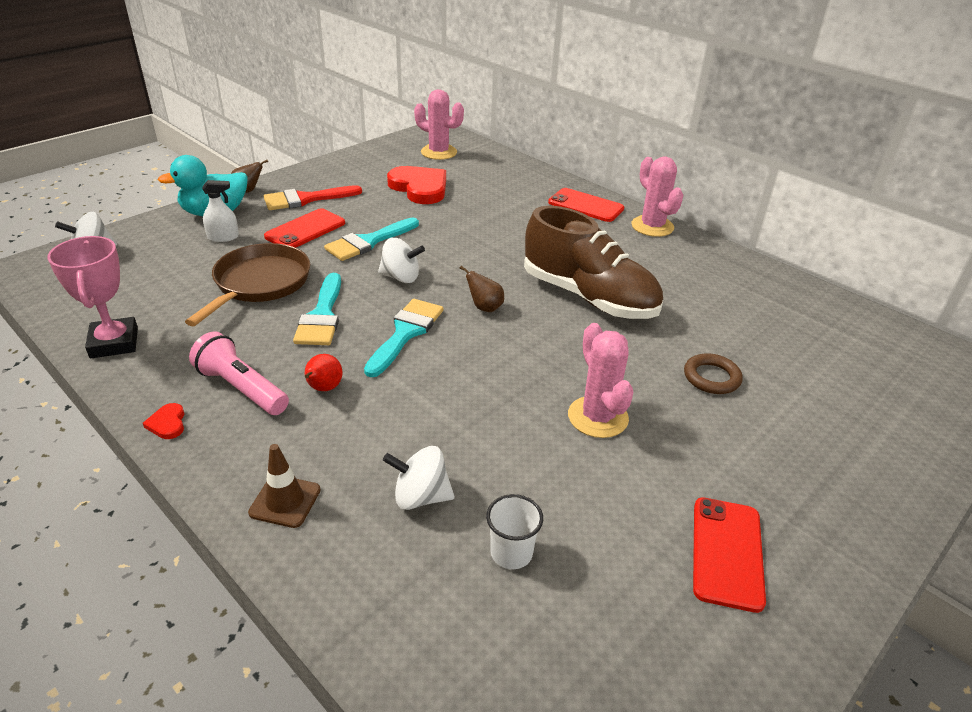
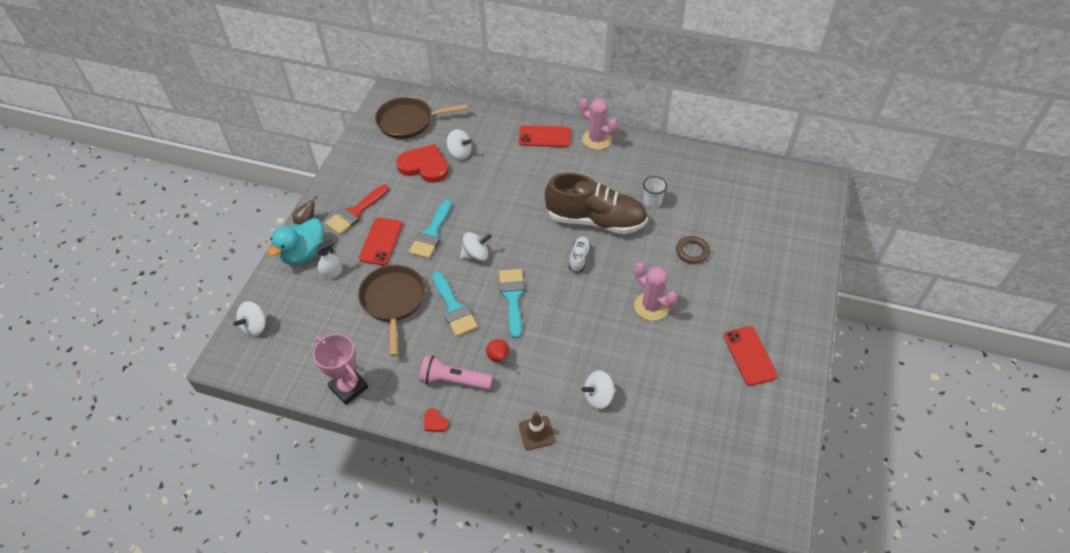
camera: 25 degrees left, 15 degrees up
pink cactus [414,89,464,160] -> brown pan [375,97,468,139]
brown pear [460,266,504,312] -> none
white cup [486,494,543,569] -> white cup moved to [643,176,667,208]
none -> white spinning top [447,129,472,160]
none -> white shoe [569,236,591,273]

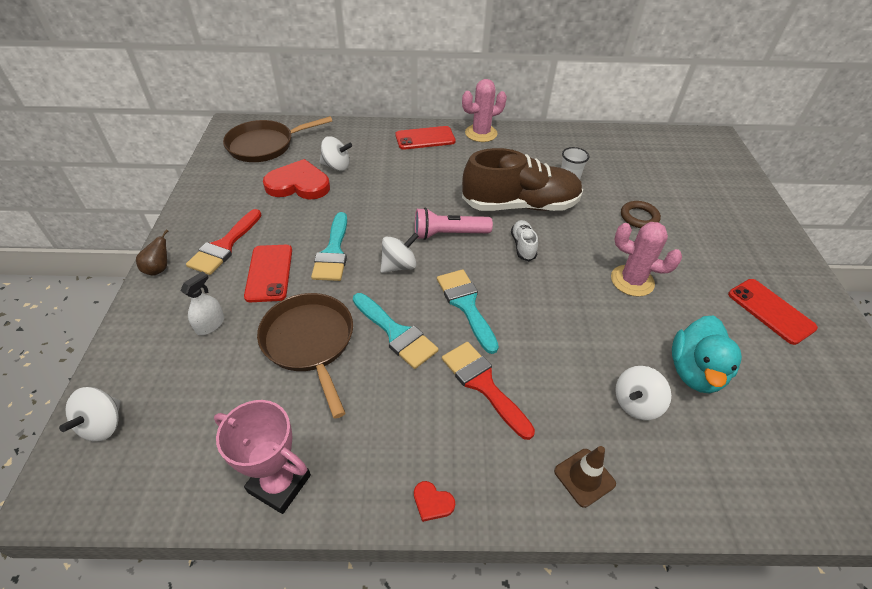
camera: 20 degrees left, 5 degrees down
turquoise duck [267,218,324,265] -> turquoise duck moved to [672,315,742,393]
pink flashlight [419,355,493,390] -> pink flashlight moved to [415,208,493,240]
red pear [486,339,509,363] -> red brush [442,342,535,440]
pink cactus [580,98,618,150] -> pink cactus turned 45 degrees counterclockwise [462,79,507,142]

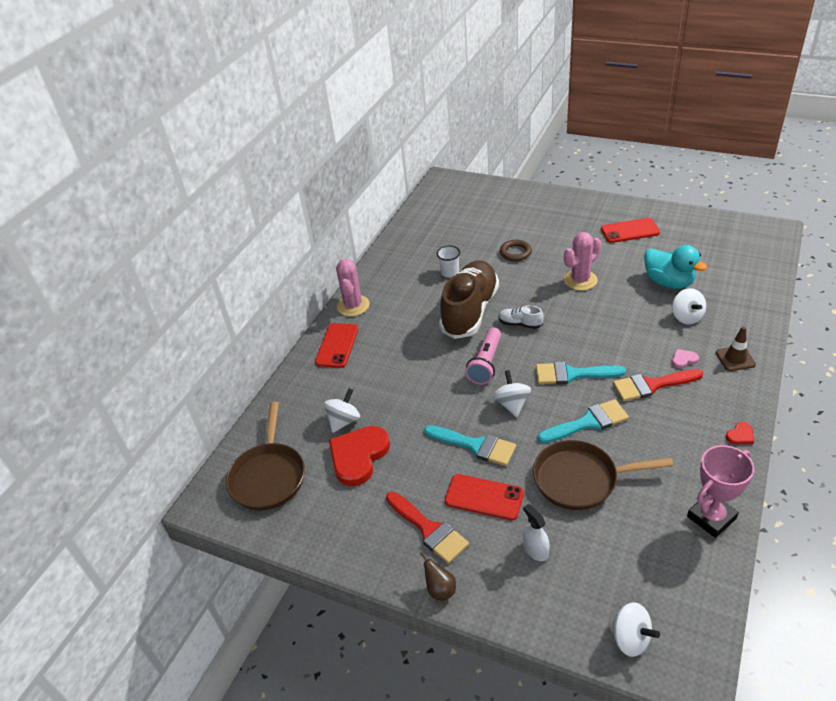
camera: 60 degrees left, 5 degrees down
none -> pink heart [672,349,699,368]

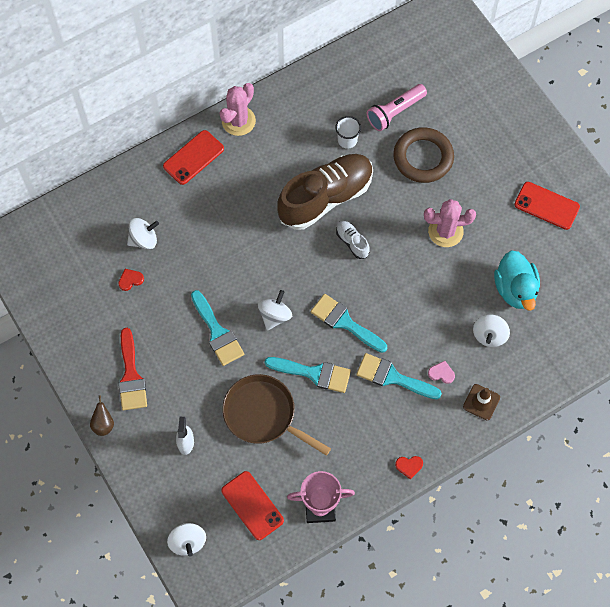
camera: 30 degrees right, 25 degrees up
brown pan [226,402,305,510] -> none
red heart [329,426,390,486] -> red heart [118,269,144,291], size x0.42
red phone [445,474,524,520] -> red phone moved to [221,471,284,540]
pink flashlight [465,327,501,385] -> pink flashlight moved to [367,84,427,131]
brown ring [500,240,532,261] -> brown ring [393,127,454,183], size x1.74
red brush [613,369,703,401] -> turquoise brush [356,353,442,399]

